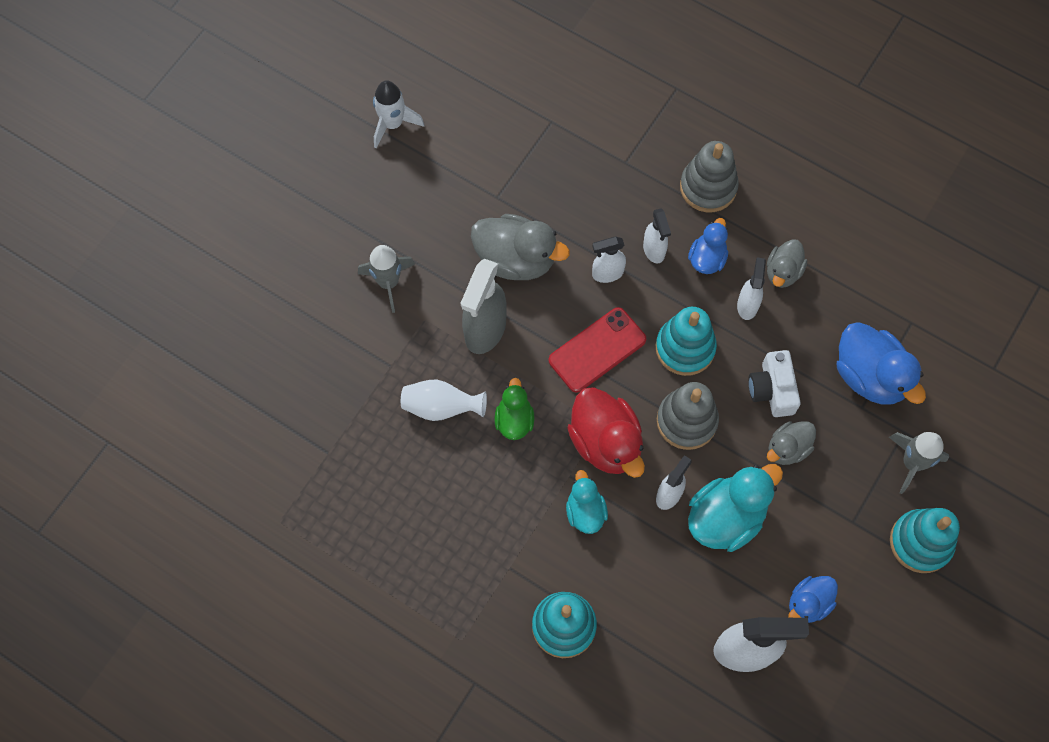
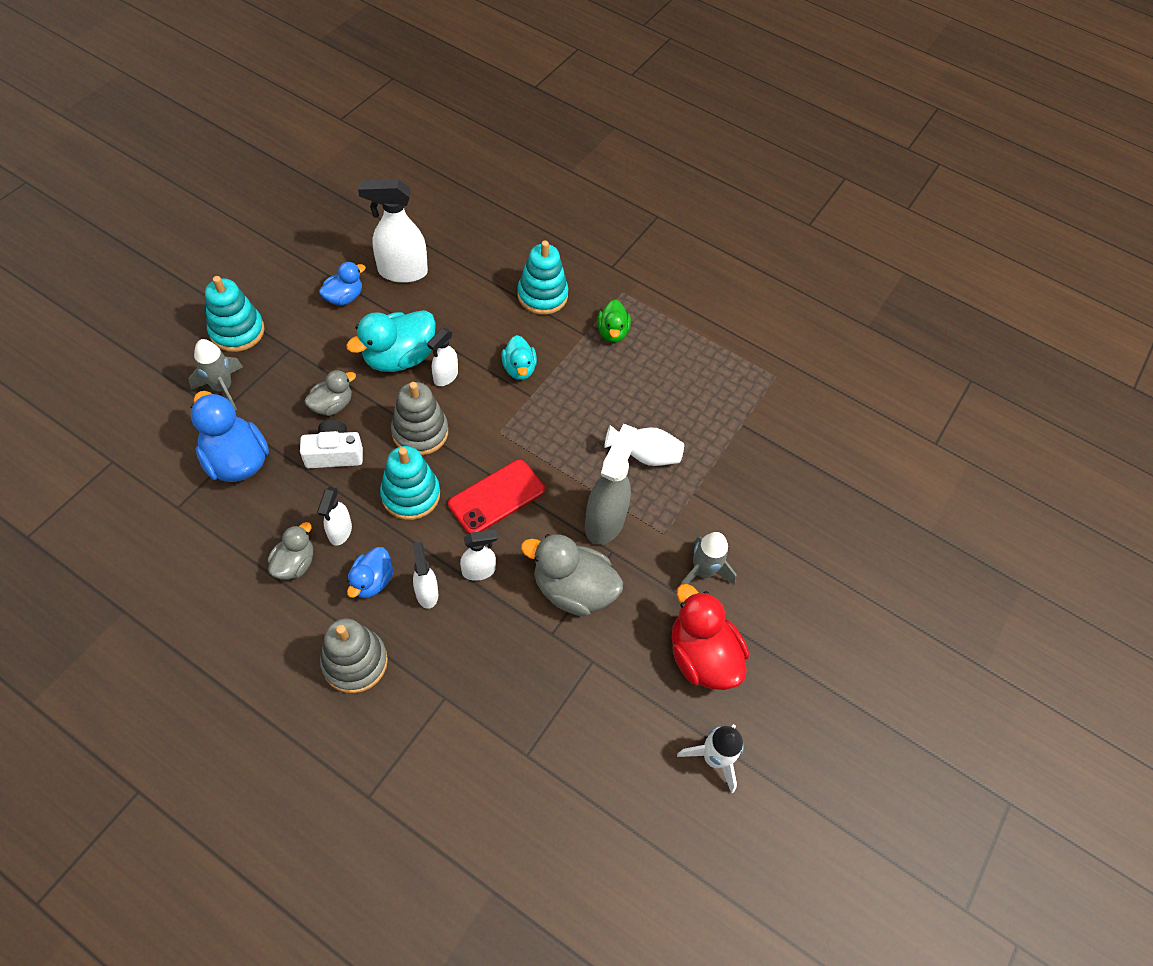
camera: 175 degrees right, 10 degrees down
green duck [495,378,534,440] -> green duck moved to [597,300,631,343]
red duck [567,387,645,478] -> red duck moved to [672,584,749,690]
white camera [748,350,801,417] -> white camera turned 90 degrees counterclockwise [300,420,363,468]

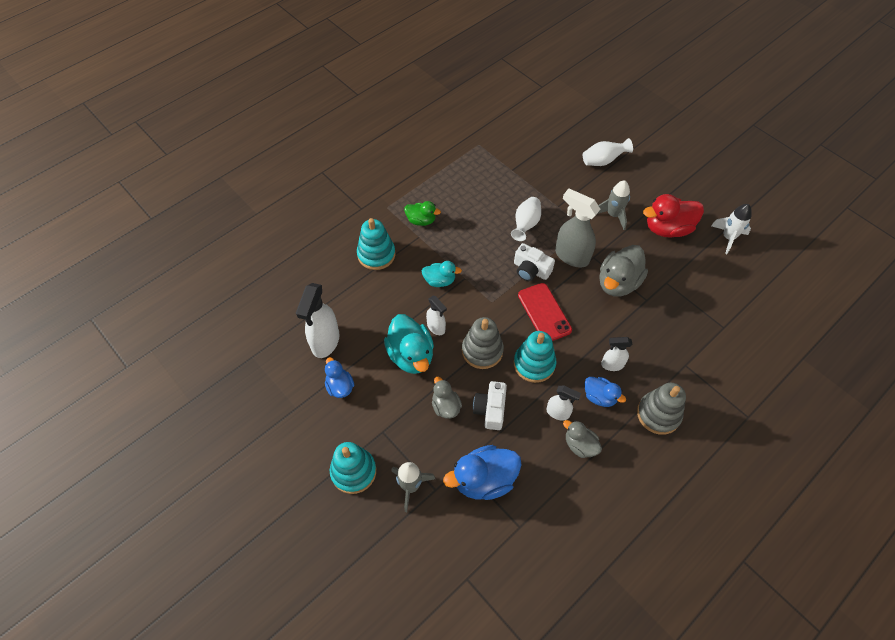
camera: 70 degrees left, 0 degrees up
white spray bottle [460,530,498,581] -> none
none -> white camera [514,243,555,281]
none -> white vase [583,138,633,166]

